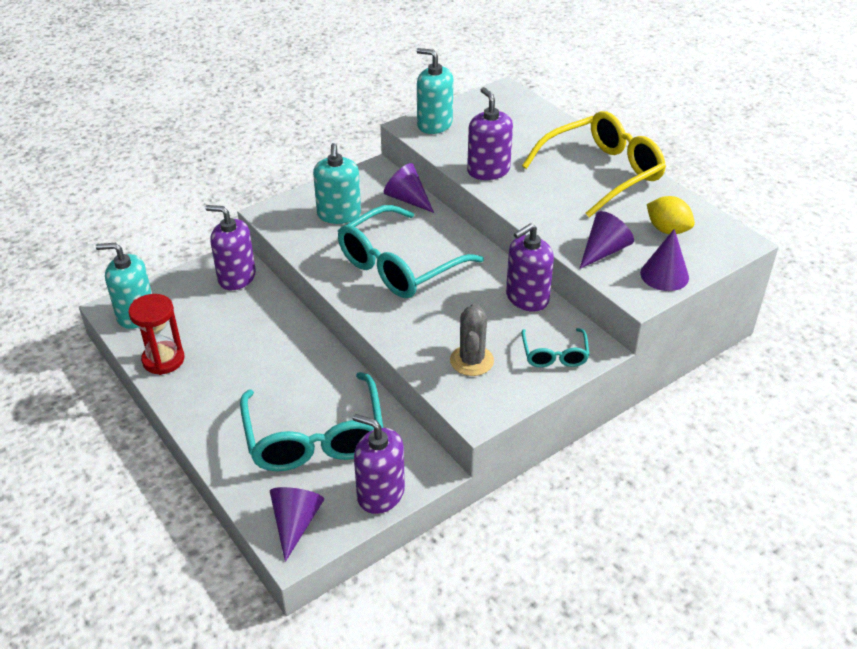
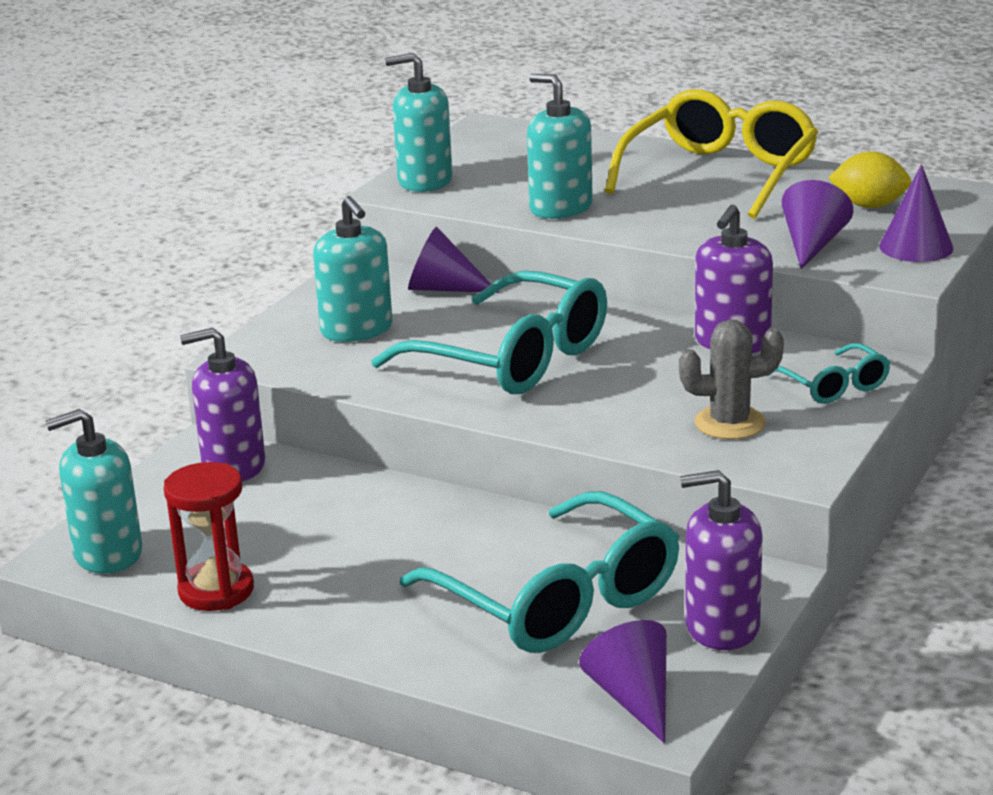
camera: 25 degrees left, 15 degrees down
turquoise glasses [338,205,484,298] -> turquoise glasses turned 75 degrees counterclockwise [371,271,607,394]
grey cactus [450,303,494,376] -> grey cactus turned 75 degrees counterclockwise [679,319,784,440]
purple soap dispenser [467,87,513,180] -> turquoise soap dispenser [527,74,593,219]

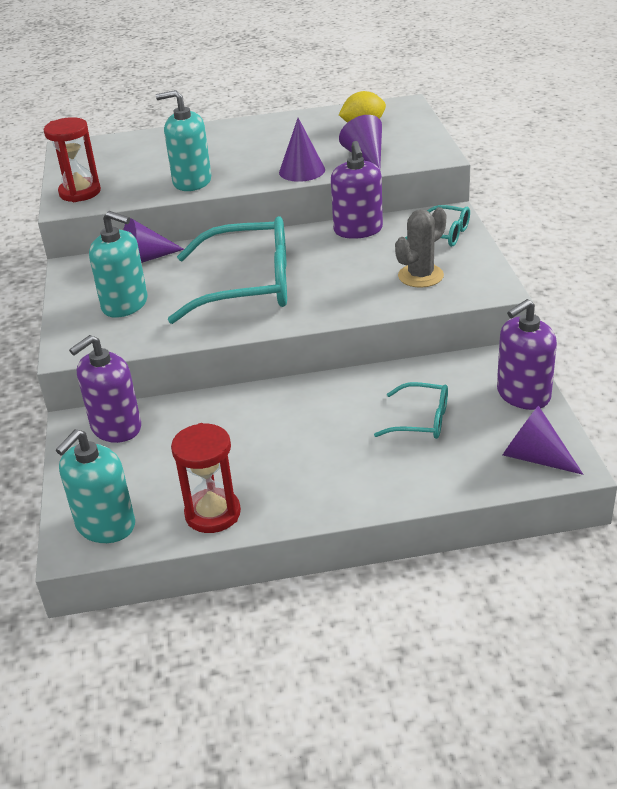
camera: 35 degrees left, 10 degrees up
turquoise soap dispenser [385,53,452,192] -> red hourglass [44,117,101,202]
turquoise glasses [400,491,680,653] -> turquoise glasses [374,382,448,439], size x0.49
yellow glasses [605,89,818,219] -> none
purple cone [879,164,954,262] -> purple cone moved to [279,118,325,182]

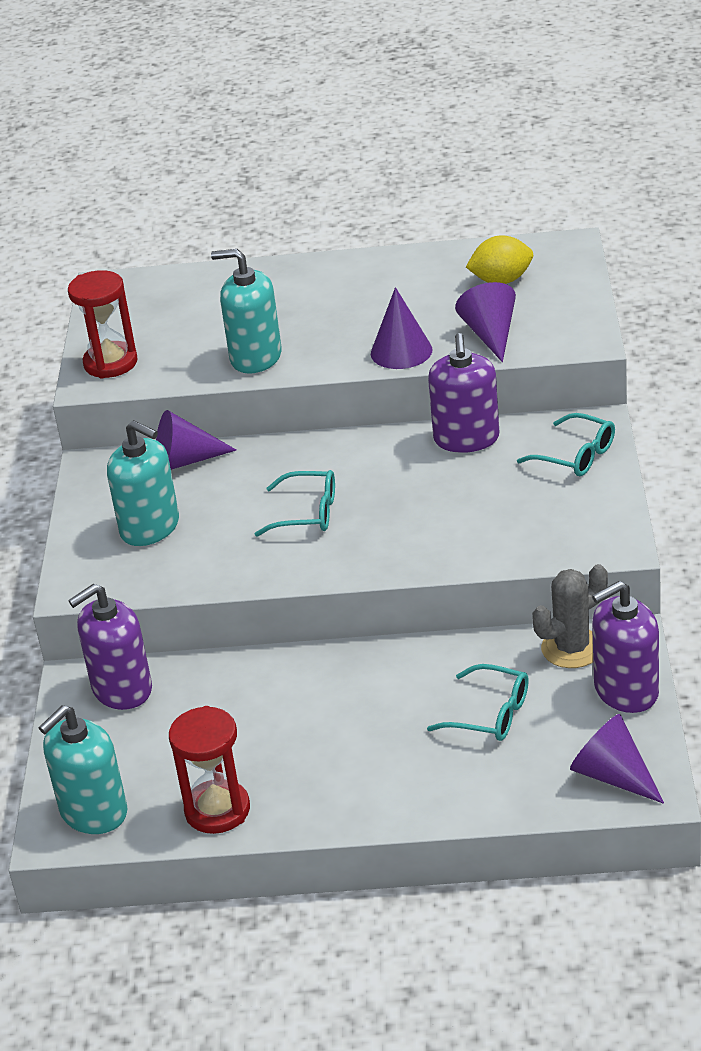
camera: 10 degrees right, 0 degrees up
turquoise glasses [168,216,287,324] -> turquoise glasses [255,470,335,537], size x0.49
grey cactus [395,207,446,288] -> grey cactus moved to [532,564,608,668]

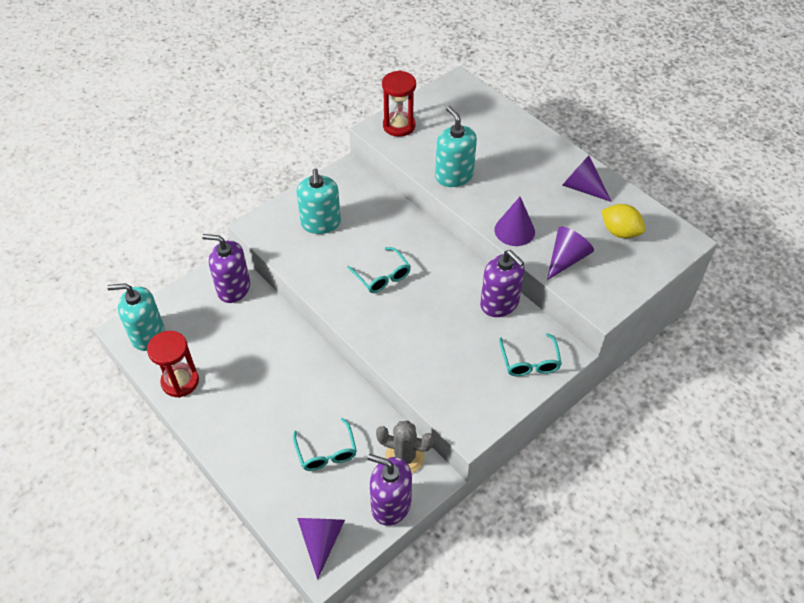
camera: 45 degrees right, 15 degrees up
purple cone [156,410,237,470] -> purple cone moved to [562,156,612,202]
purple soap dispenser [428,333,499,453] -> purple soap dispenser turned 90 degrees counterclockwise [480,250,525,317]

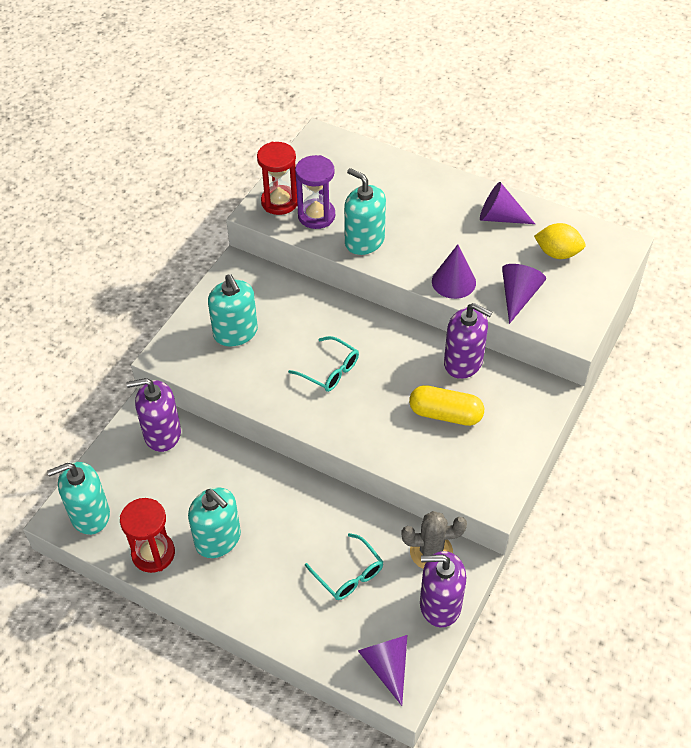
camera: 20 degrees left, 0 degrees up
turquoise glasses [499,333,562,376] -> none
none -> turquoise soap dispenser [188,487,241,558]
none -> purple hourglass [295,155,335,229]
none -> yellow capsule [409,385,484,426]

